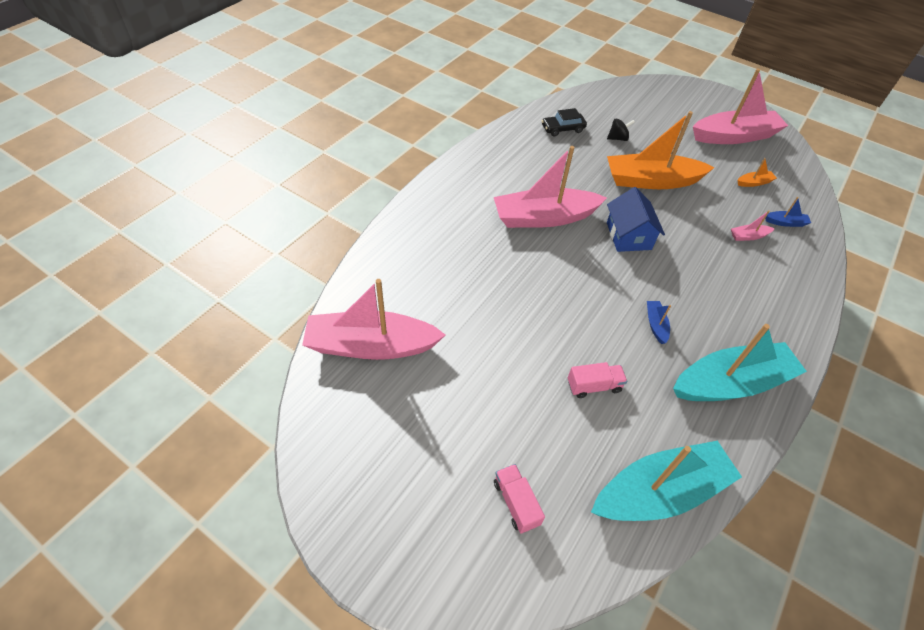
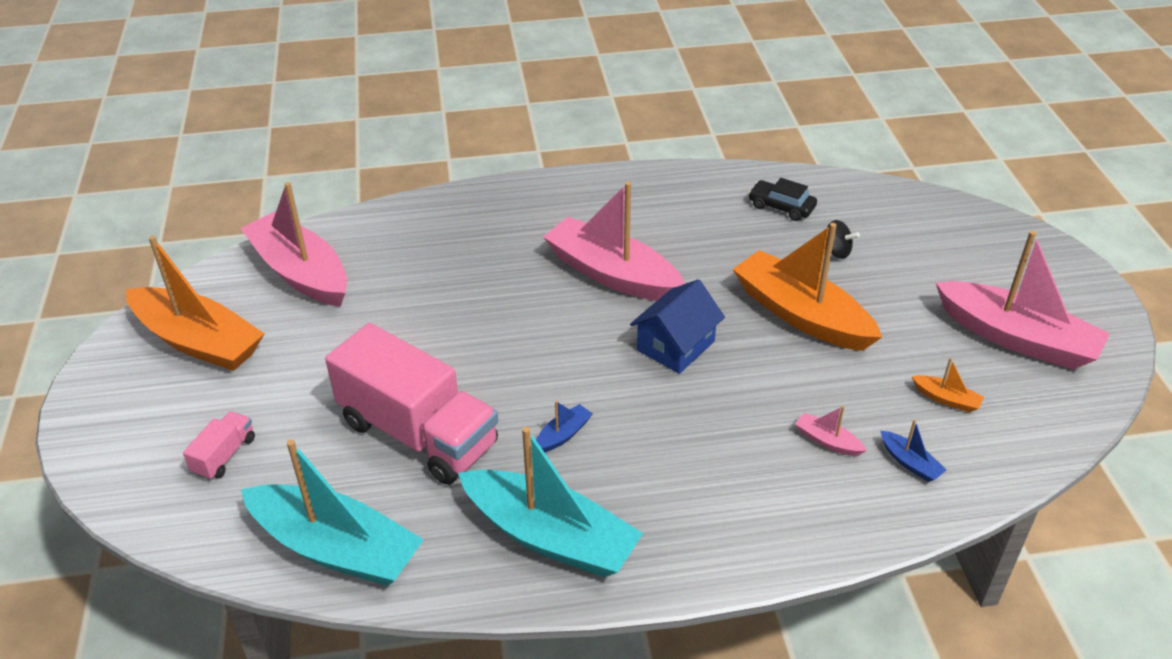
camera: 50 degrees right, 10 degrees down
pink truck [568,362,627,398] -> pink truck [325,323,498,485], size x2.38
none -> orange boat [126,236,265,371]

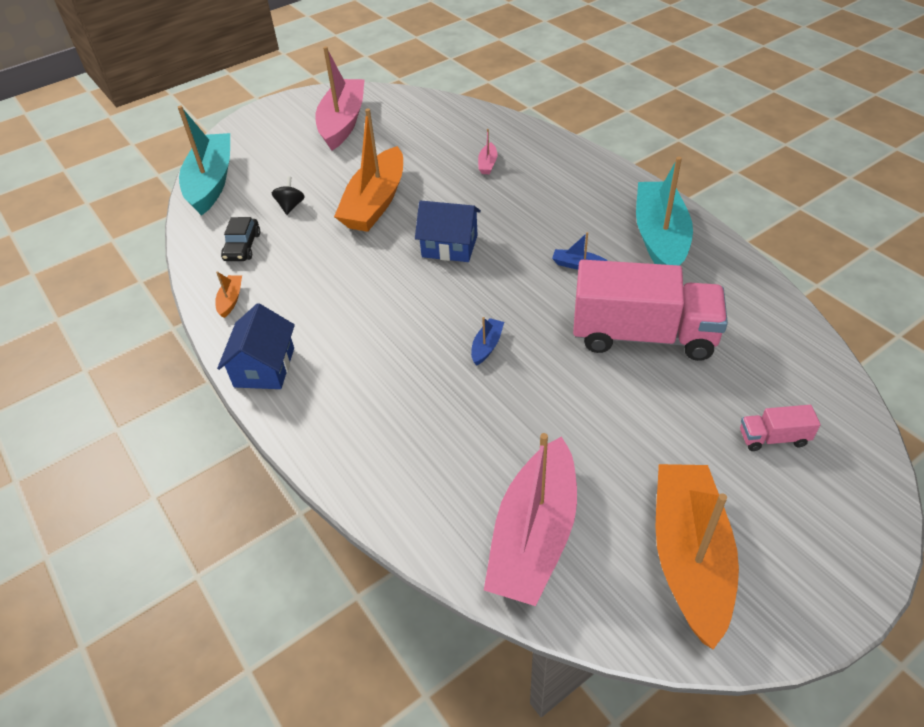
camera: 115 degrees left, 5 degrees up
turquoise boat [241,439,424,586] -> turquoise boat moved to [178,105,230,216]
pink truck [325,323,498,485] -> pink truck turned 90 degrees clockwise [573,260,728,361]
pink boat [543,182,685,301] -> none
blue boat [881,419,947,482] -> blue boat moved to [471,317,504,365]
orange boat [912,358,984,412] -> orange boat moved to [215,271,242,318]
none -> blue house [217,303,295,389]

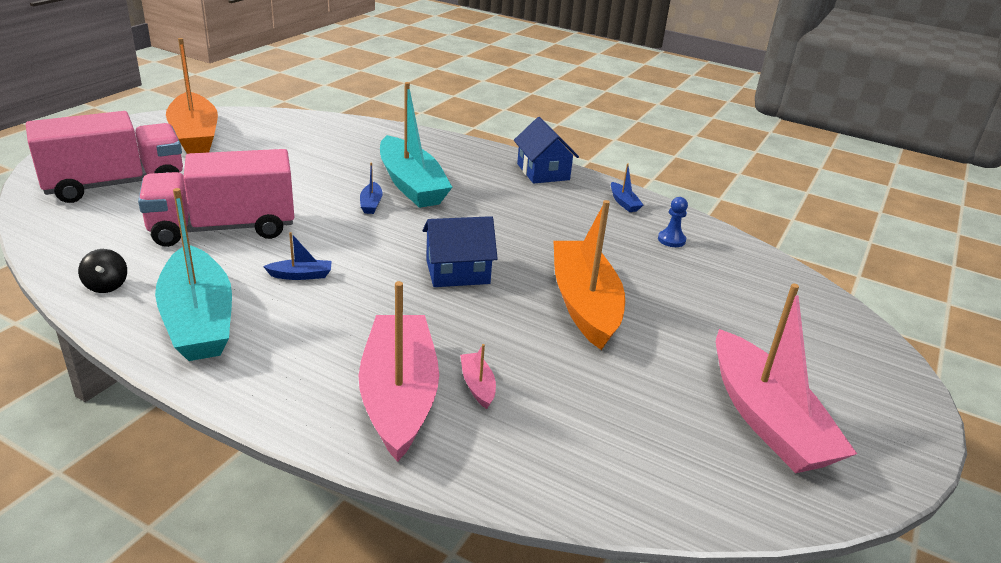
camera: 150 degrees right, 15 degrees down
turquoise boat [178,105,230,216] -> turquoise boat moved to [380,82,452,208]
orange boat [215,271,242,318] -> blue boat [611,163,643,212]
black car [221,217,260,261] -> blue pawn [658,197,688,247]
black spinning top [272,176,305,215] -> black spinning top moved to [78,249,127,293]
pink boat [484,433,577,606] -> pink boat moved to [359,281,439,462]
pink truck [740,405,821,451] -> pink truck [26,111,183,203], size x2.38

